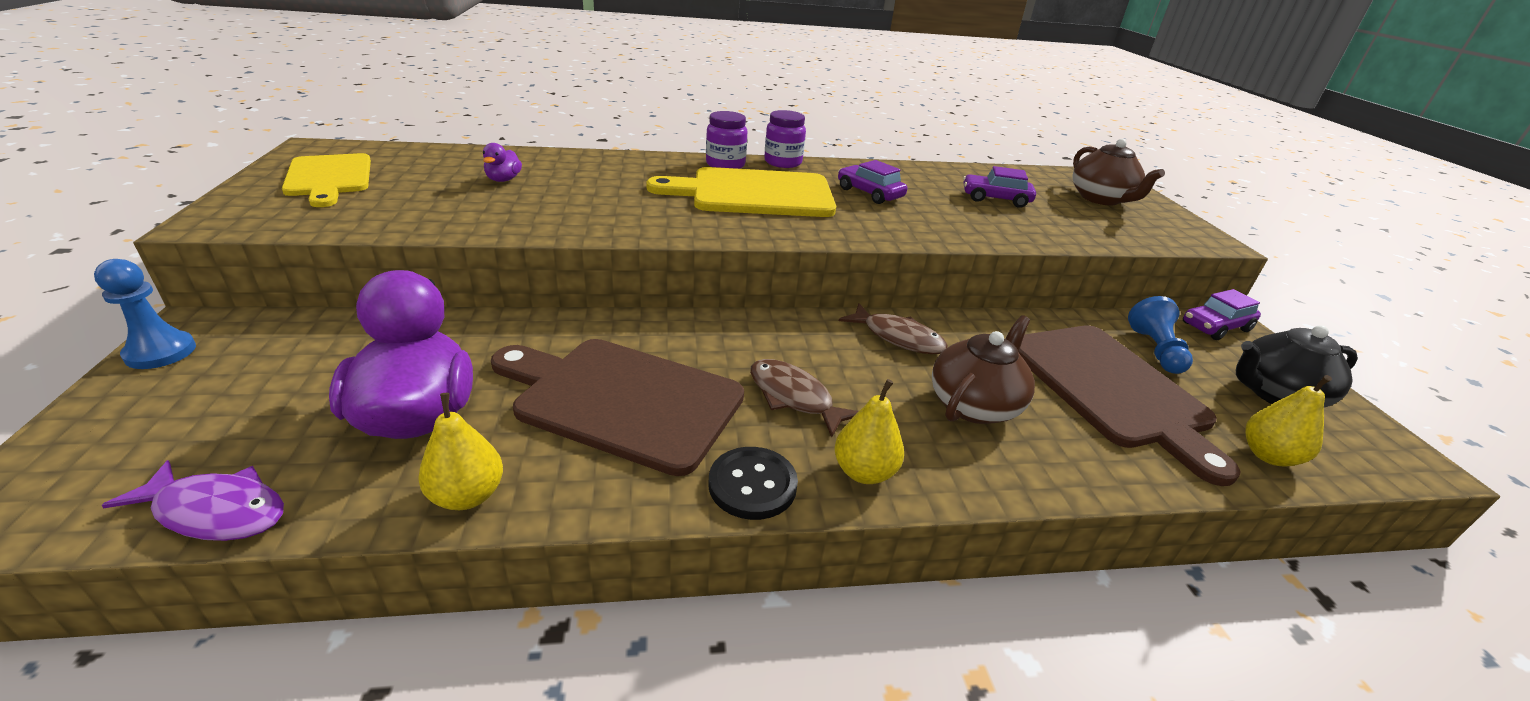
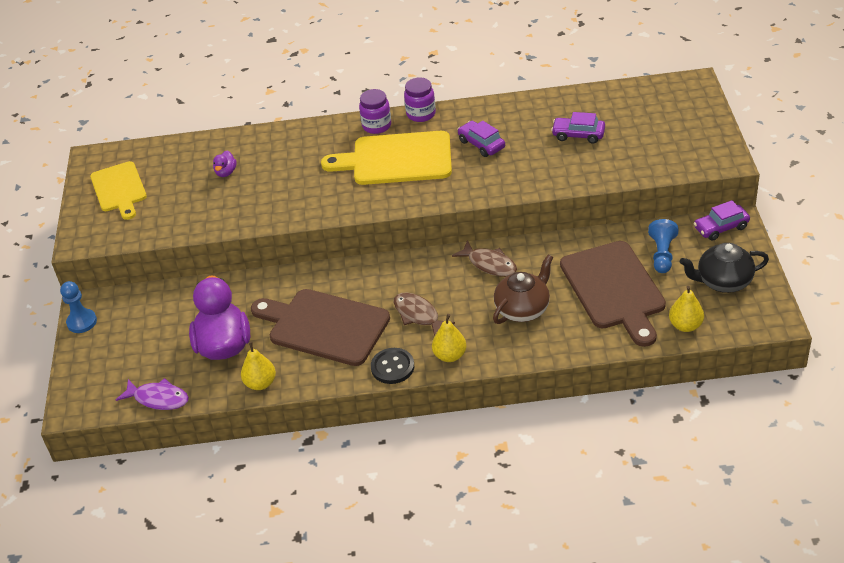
camera: 10 degrees right, 10 degrees up
brown teapot [1073,139,1165,205] -> none

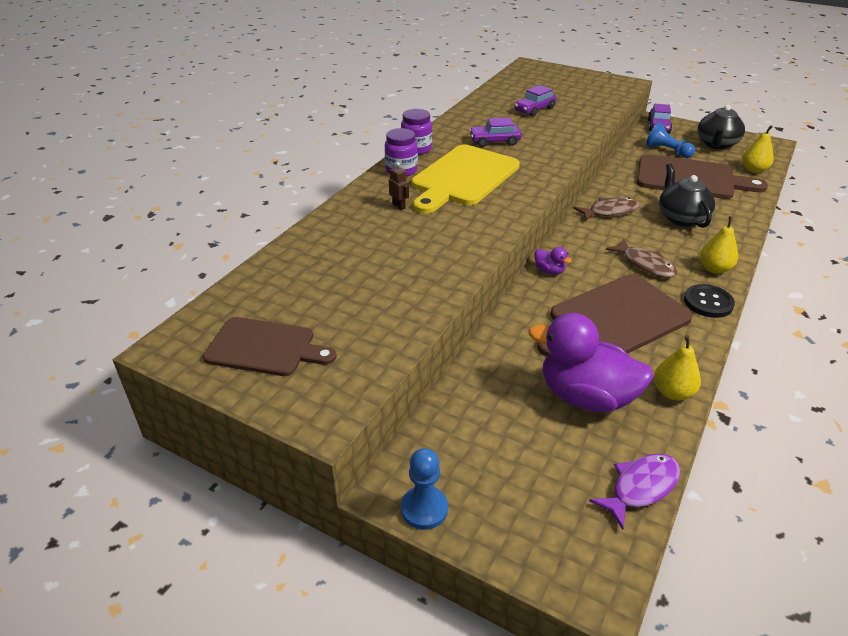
camera: 60 degrees left, 5 degrees down
yellow cutting board [90,161,147,220] -> brown cutting board [203,317,337,376]
purple duck [213,151,237,177] -> purple duck moved to [535,247,572,275]
brown fish [394,292,455,337] -> brown fish turned 120 degrees counterclockwise [606,239,677,278]
brown teapot [493,254,553,324] -> black teapot [659,163,715,228]
none -> brown robot [389,162,409,210]

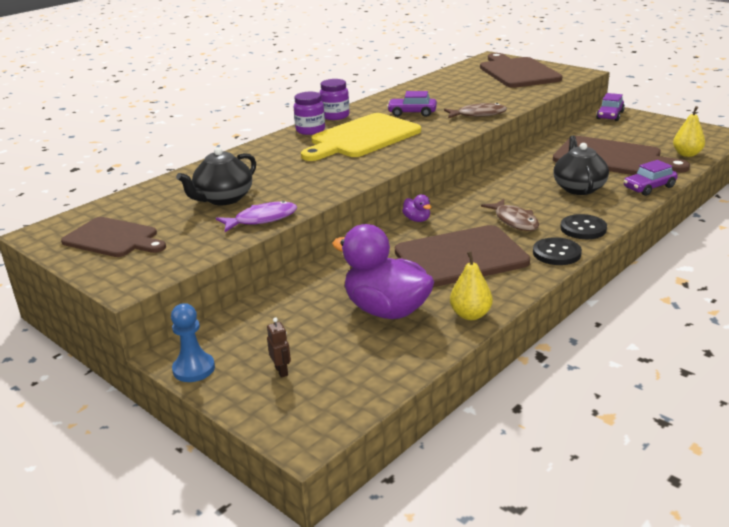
camera: 15 degrees right, 10 degrees down
brown robot [389,162,409,210] -> brown robot moved to [267,317,291,378]
purple car [514,85,556,117] -> purple car moved to [624,160,678,196]
brown fish [573,197,640,221] -> brown fish moved to [444,103,507,118]
purple fish [589,453,680,530] -> purple fish moved to [216,201,297,232]
blue pawn [646,122,695,158] -> none
black teapot [697,105,745,149] -> black teapot moved to [176,147,256,205]
yellow pear [700,216,738,274] -> black button [560,214,607,239]
none -> brown cutting board [480,53,562,88]

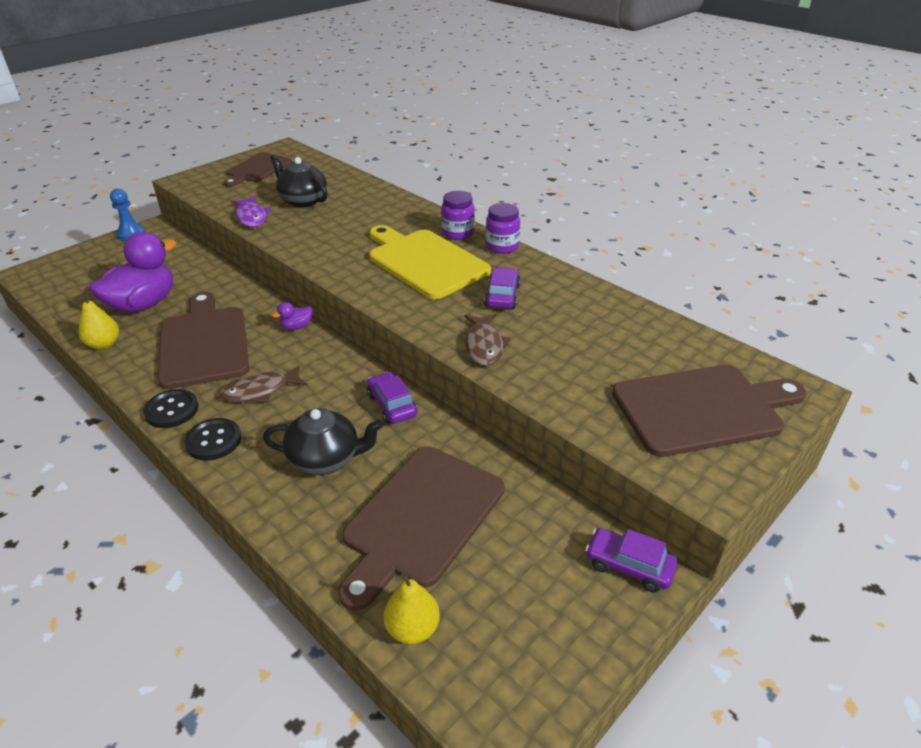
camera: 90 degrees right, 10 degrees up
brown robot [267,317,291,378] -> none
purple car [624,160,678,196] -> purple car moved to [367,372,417,424]

